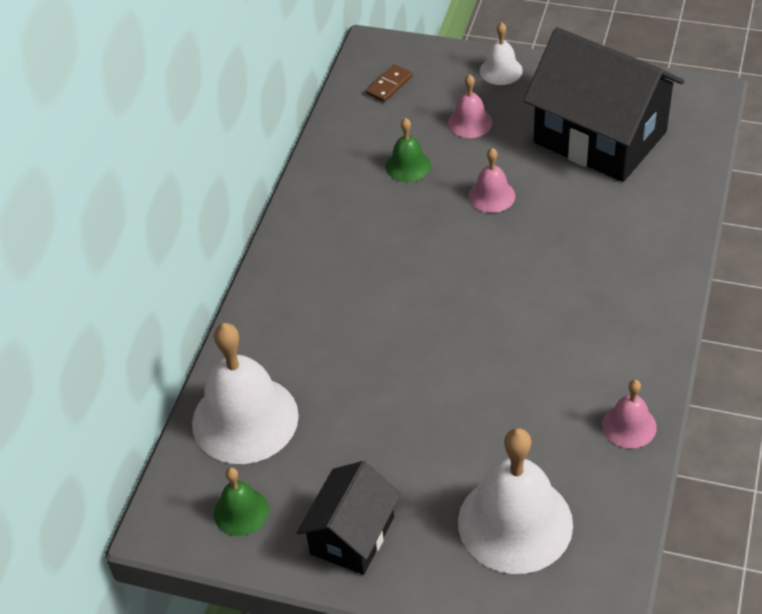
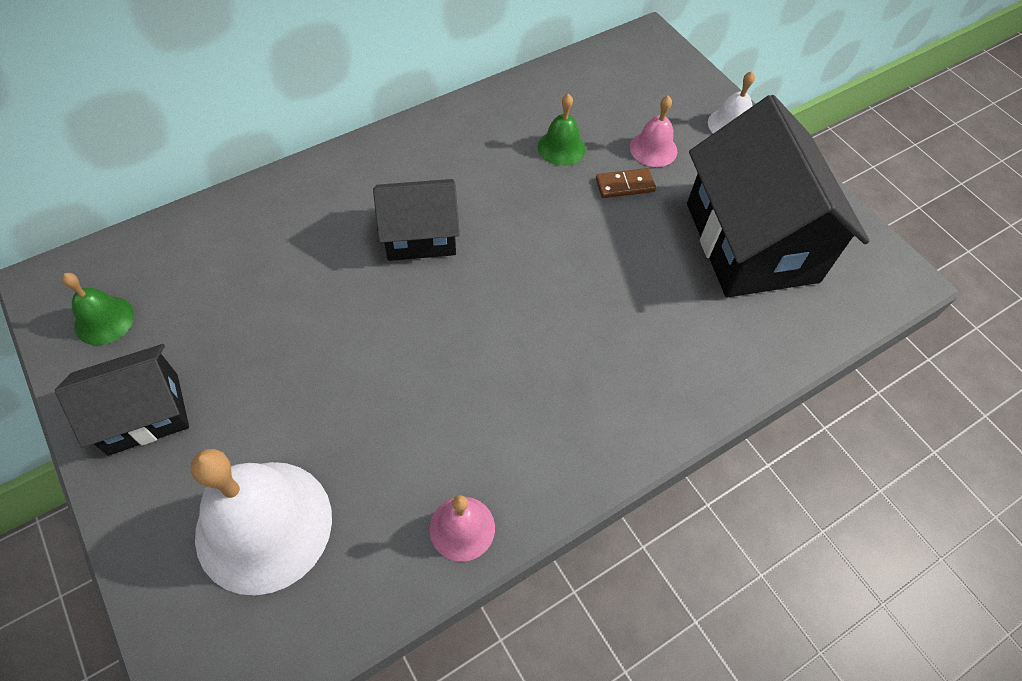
camera: 35 degrees right, 10 degrees up
white bell [192,323,299,464] -> none
brown domino [366,64,413,102] -> brown domino moved to [596,168,656,198]
pink bell [469,148,515,213] -> none
none -> black house [373,179,460,261]

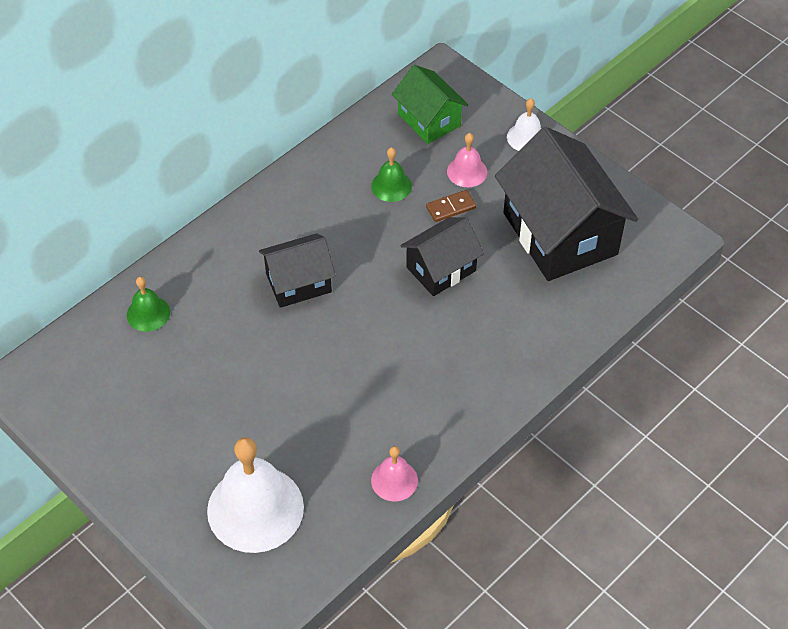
camera: 10 degrees left, 5 degrees down
black house [55,344,189,456] -> black house moved to [400,217,484,296]
green bell [62,273,134,345] -> green bell moved to [127,277,170,332]
none -> green house [392,65,468,144]

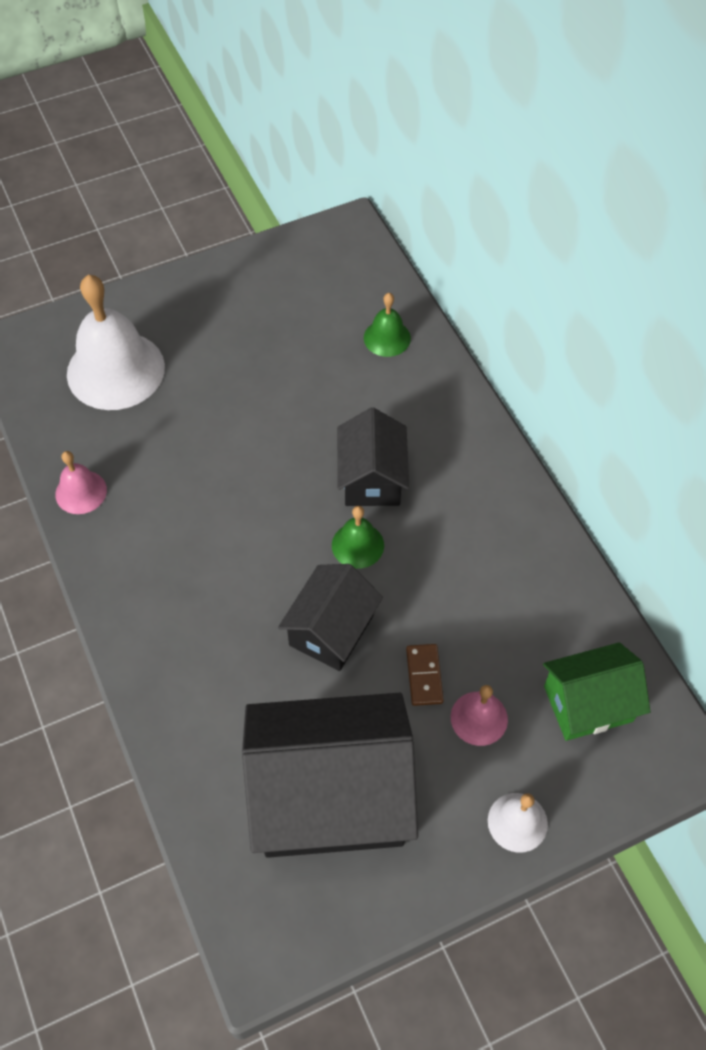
camera: 110 degrees right, 5 degrees up
green bell [371,147,412,202] -> green bell moved to [332,506,384,569]
black house [400,217,484,296] -> black house turned 45 degrees clockwise [278,564,383,671]

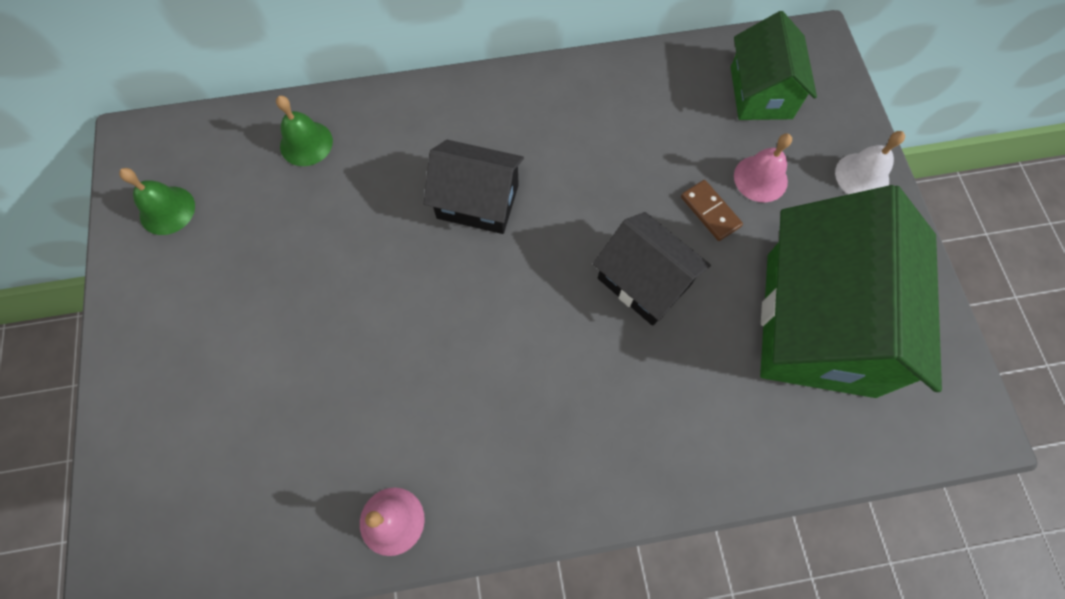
camera: 75 degrees left, 10 degrees up
white bell [67,275,165,410] -> none
black house [242,693,418,858] -> green house [760,185,942,398]
green bell [332,506,384,569] -> green bell moved to [119,168,195,235]
brown domino [406,644,444,706] -> brown domino turned 45 degrees clockwise [681,180,743,241]

